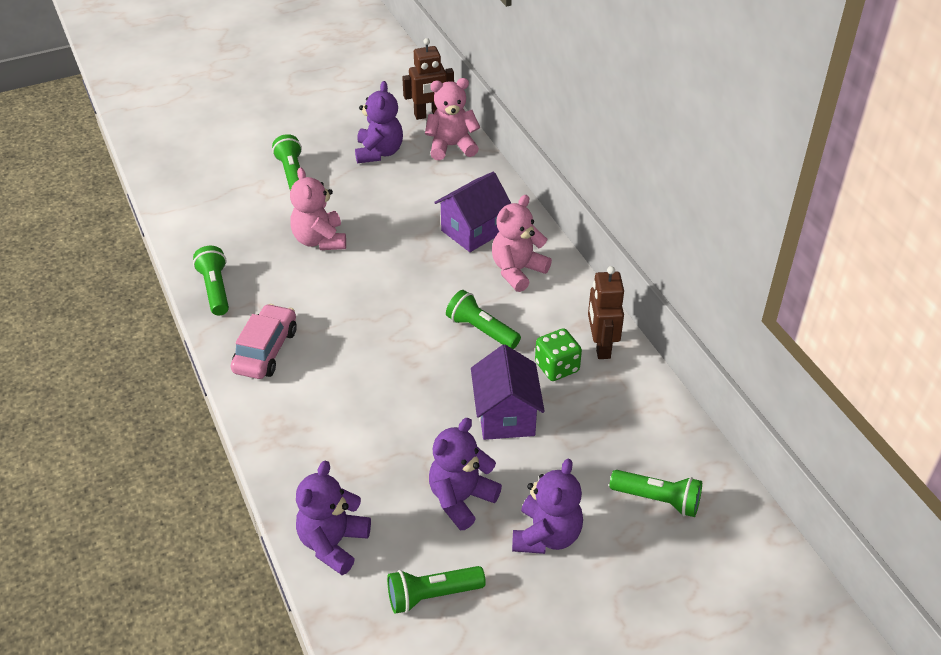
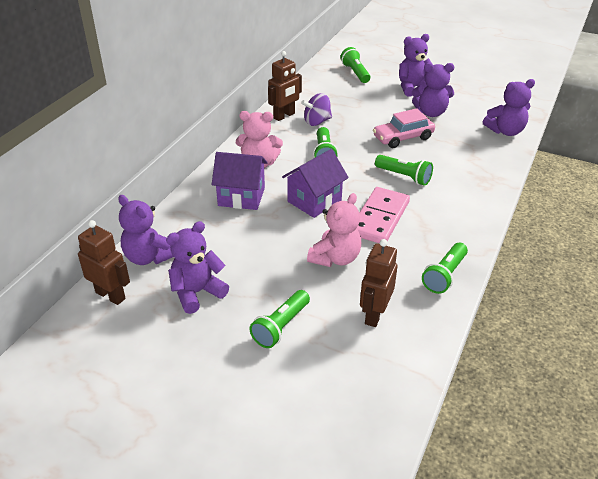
camera: 130 degrees left, 5 degrees down
pink car [231,304,297,379] -> pink car moved to [373,108,435,148]
green flashlight [387,566,486,614] -> green flashlight moved to [375,155,433,186]
pink teddy bear [425,78,480,160] -> purple teddy bear [118,195,174,265]
purple house [471,345,545,440] -> purple house moved to [282,149,349,218]
green dice [535,328,582,381] -> purple spinning top [301,93,332,126]
none -> pink domino [357,187,410,244]
none -> brown robot [360,239,398,327]

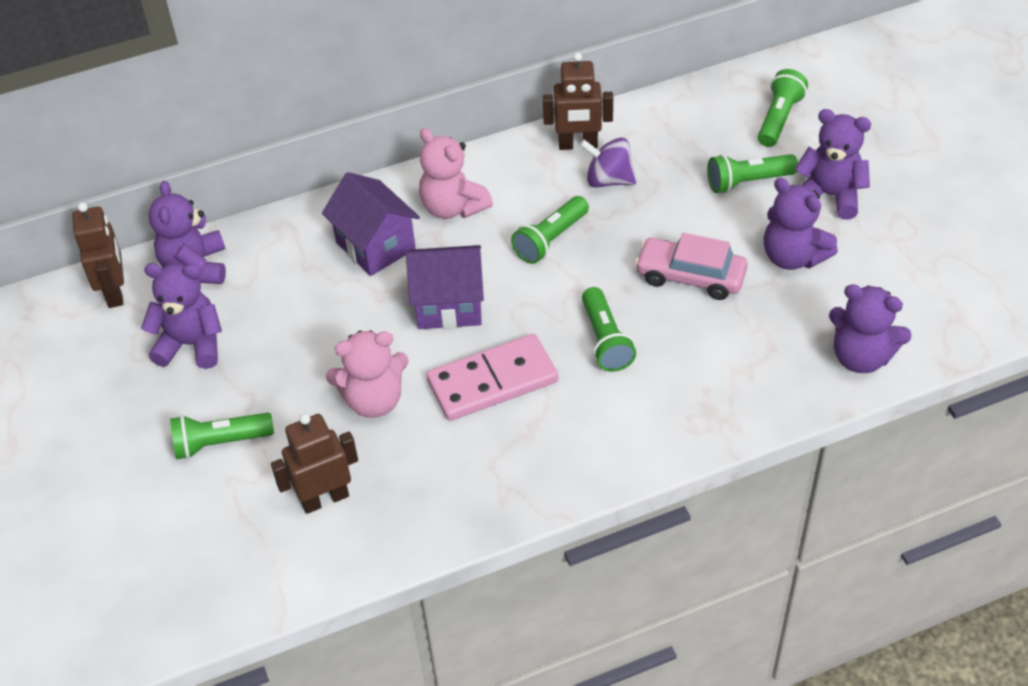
camera: 45 degrees right, 10 degrees up
green flashlight [422,243,468,294] -> green flashlight moved to [707,154,798,193]

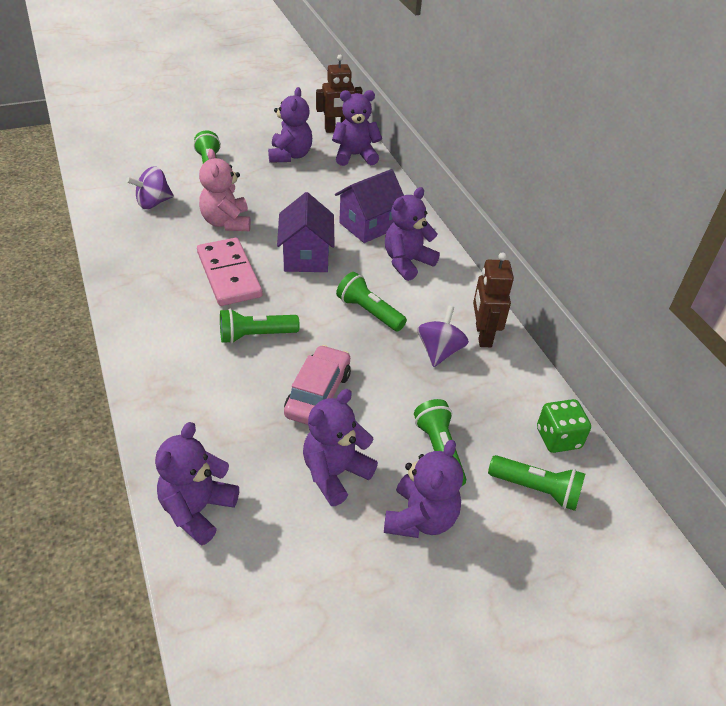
camera: 85 degrees right, 5 degrees down
brown robot [271,414,358,514] -> purple spinning top [126,166,174,209]
pink teddy bear [419,128,493,219] -> purple teddy bear [385,187,440,281]
none -> green dice [537,399,591,453]

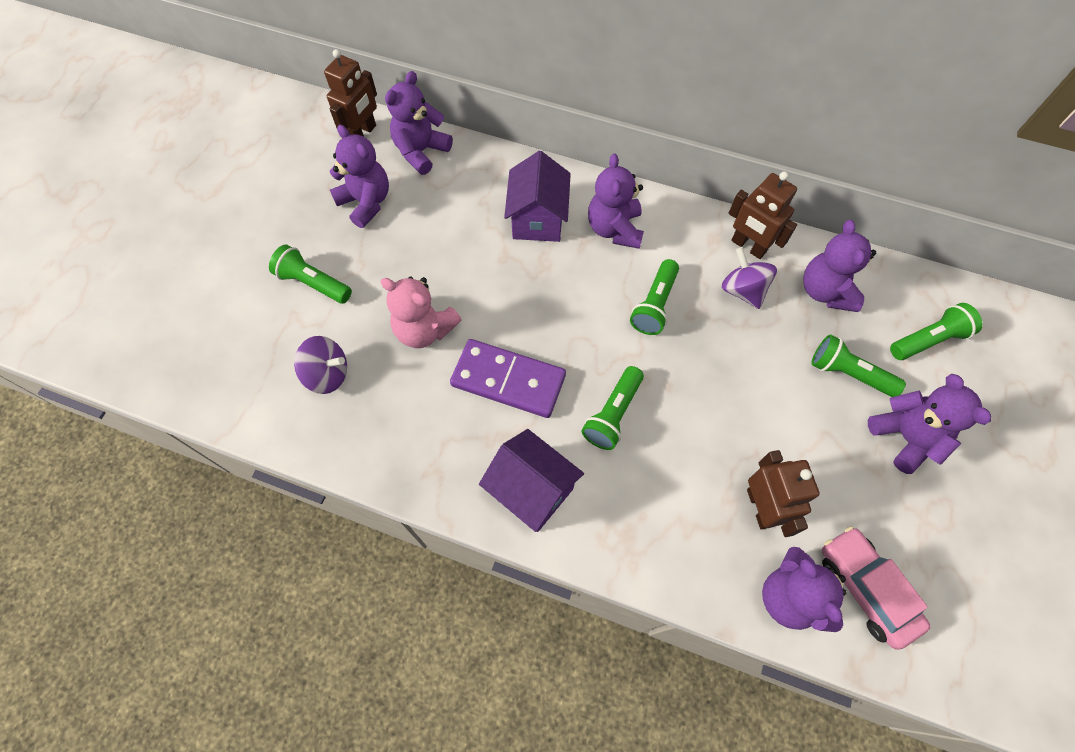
camera: 45 degrees left, 20 degrees up
purple spinning top [126,166,174,209] -> purple spinning top turned 90 degrees counterclockwise [294,336,347,394]
pink domino [197,238,263,306] -> purple domino [450,339,566,418]
purple house [277,192,335,272] -> purple house moved to [479,429,584,532]
pink car [284,345,351,425] -> pink car moved to [822,526,930,650]
purple teddy bear [303,389,378,506] -> purple teddy bear moved to [803,220,876,312]
green flashlight [336,272,407,331] -> green flashlight turned 60 degrees counterclockwise [630,259,679,335]
green dice [537,399,591,453] -> none
none -> brown robot [747,450,820,537]

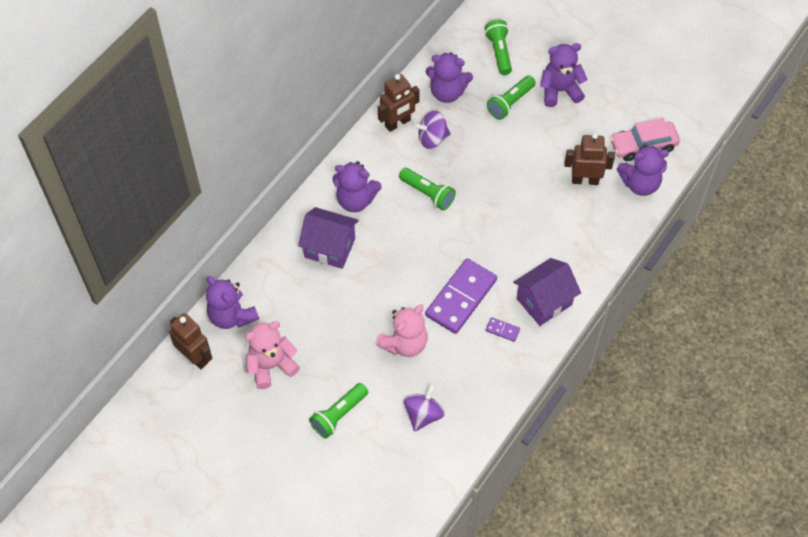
camera: 75 degrees left, 5 degrees down
purple teddy bear [330,125,389,228] -> pink teddy bear [245,321,300,389]
green flashlight [582,366,644,450] -> none
none -> purple domino [485,317,520,342]

